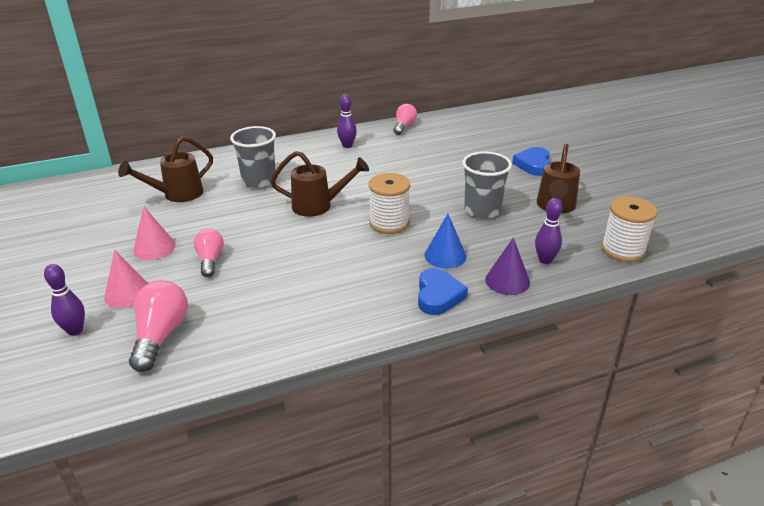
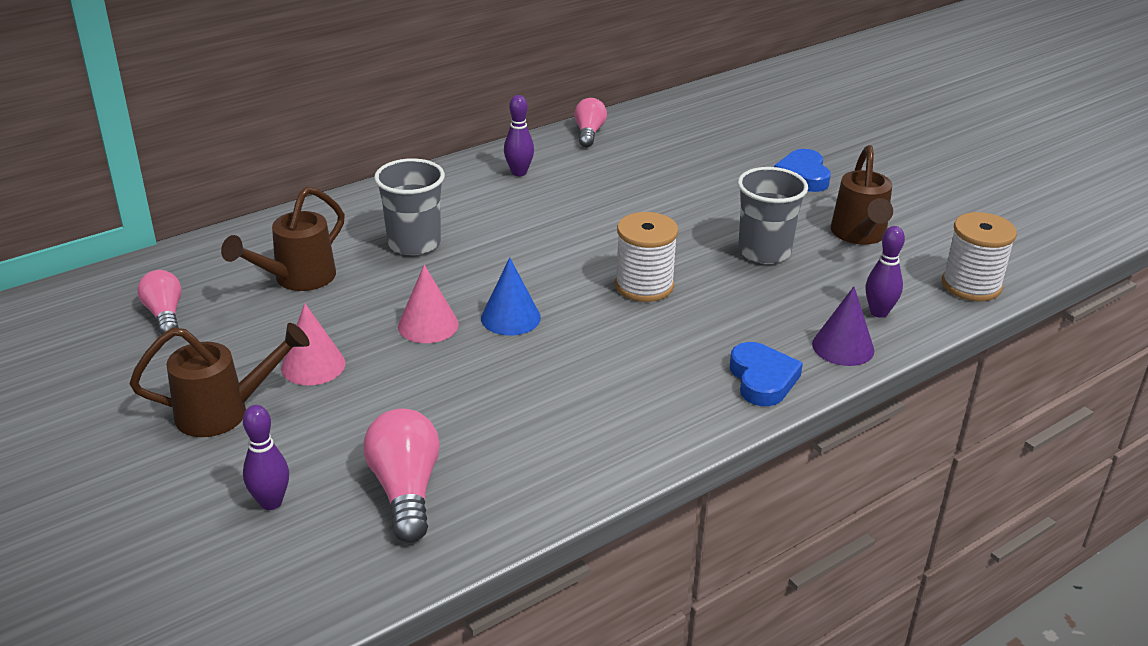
camera: 15 degrees left, 0 degrees up
pink cone [104,250,148,308] -> pink cone moved to [398,265,459,343]
pink light bulb [194,229,224,277] -> pink light bulb moved to [137,270,182,334]
brown watering can [270,151,369,217] -> brown watering can moved to [130,323,310,437]
blue cone [424,214,466,268] -> blue cone moved to [481,258,541,336]

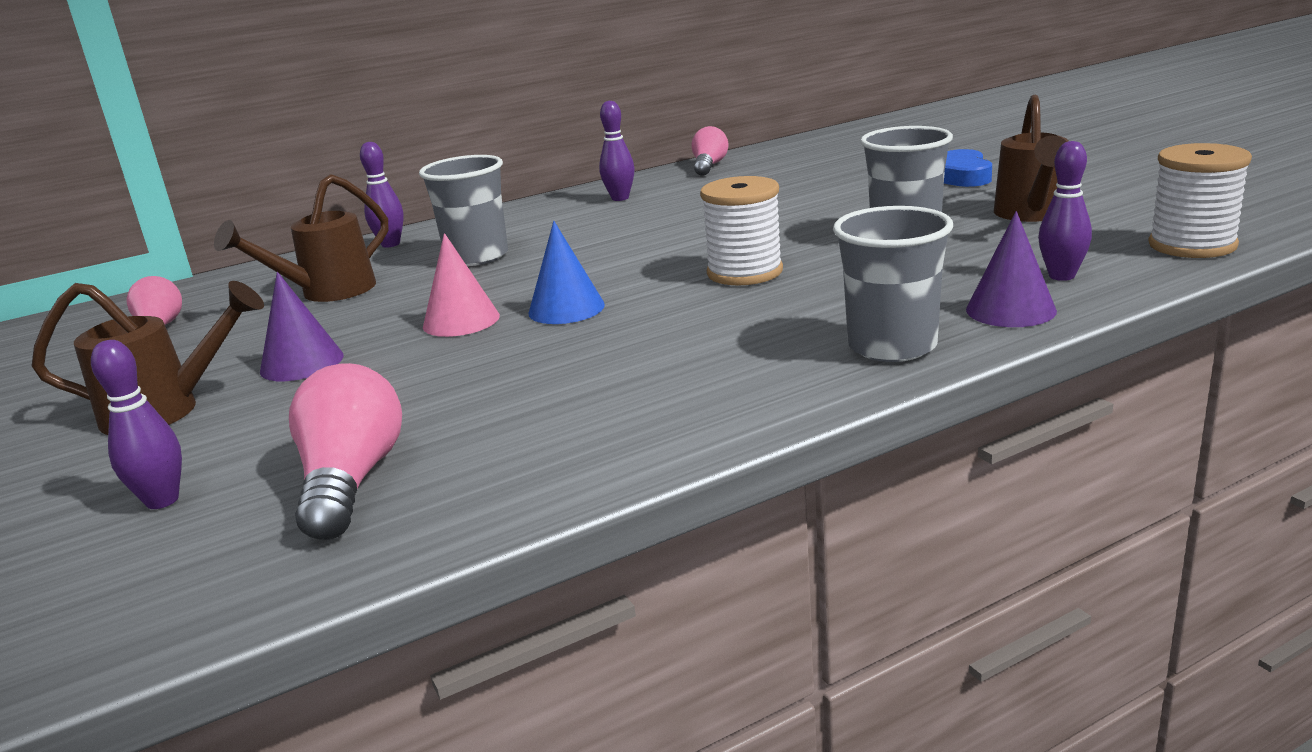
camera: 10 degrees right, 10 degrees down
pink cone [281,304,345,385] -> purple cone [260,272,344,381]
blue heart [730,342,803,406] -> grey cup [833,206,953,362]
none -> purple bowling pin [360,142,404,248]

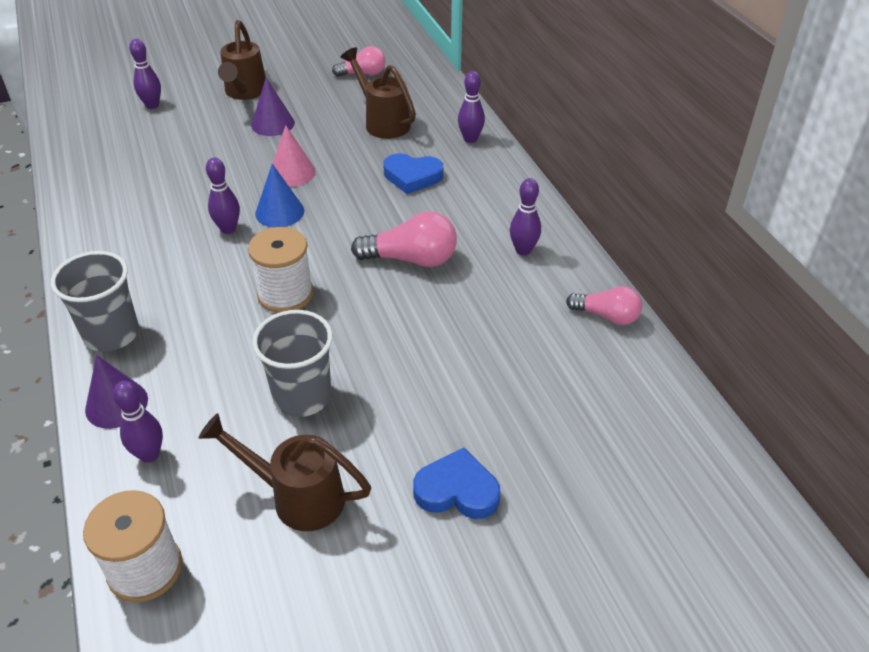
camera: 95 degrees right, 20 degrees up
pink light bulb [289,363,402,540] -> pink light bulb moved to [351,211,457,267]
grey cup [419,155,508,266] -> blue heart [383,153,443,194]
none -> purple bowling pin [206,157,240,234]

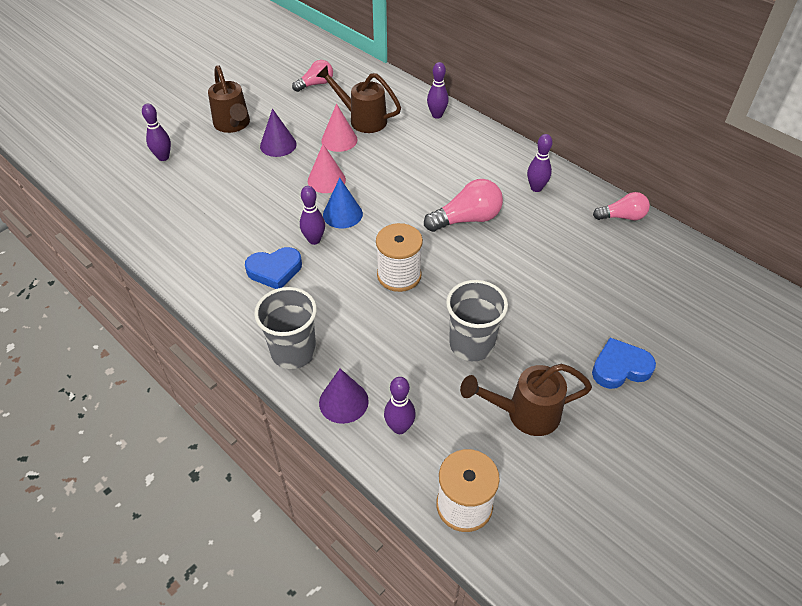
camera: 25 degrees left, 5 degrees up
blue heart [383,153,443,194] -> blue heart moved to [245,247,302,289]
none -> pink cone [321,104,357,152]

